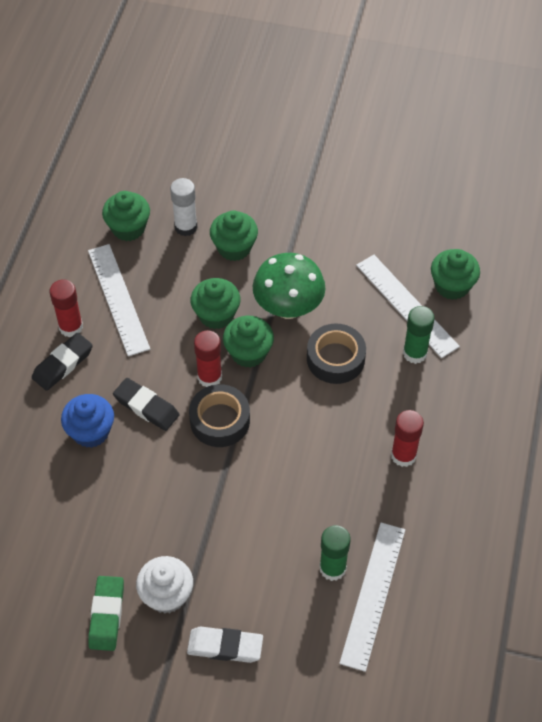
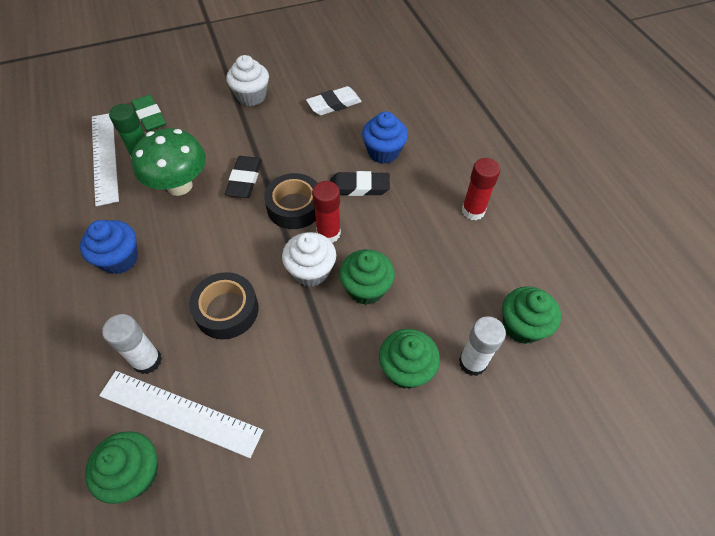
camera: 145 degrees right, 0 degrees up
black eraser [32,333,93,391] -> black eraser moved to [225,156,262,198]
white ruler [88,244,150,356] -> none
green eraser [88,576,124,651] -> green eraser moved to [131,95,166,132]
white eraser [187,627,263,663] -> white eraser moved to [306,86,362,116]
green cupcake [223,316,274,368] -> white cupcake [282,232,336,287]
green mushroom [253,253,326,319] -> green mushroom moved to [132,128,206,196]
red glue stick [391,410,424,467] -> blue cupcake [80,220,138,274]
green glue stick [403,306,435,364] -> white glue stick [102,314,162,374]

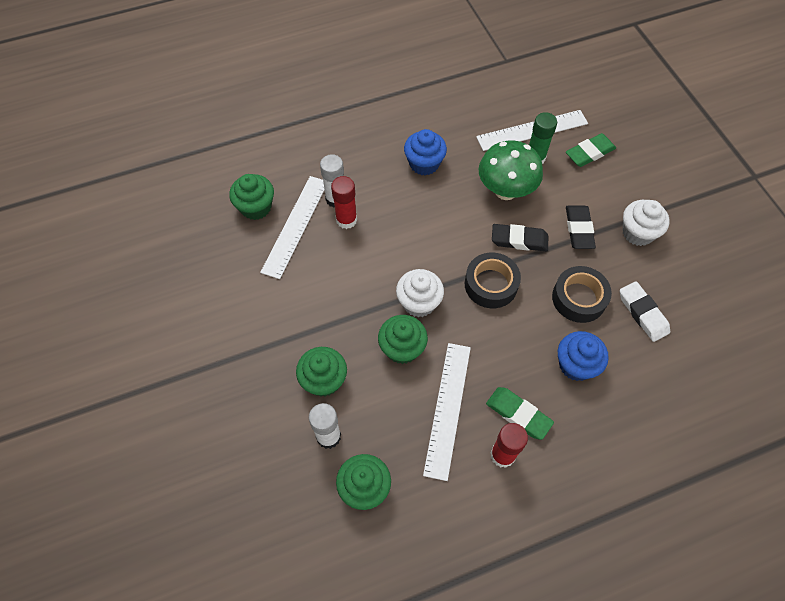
camera: 90 degrees right, 5 degrees up
black tape [189,272,259,339] -> black tape moved to [552,266,612,323]
red glue stick [312,181,341,243] -> red glue stick moved to [331,176,357,229]
black eraser [330,171,390,196] -> black eraser moved to [566,205,596,249]
none -> white ruler [423,343,471,481]
none -> green eraser [486,387,554,440]

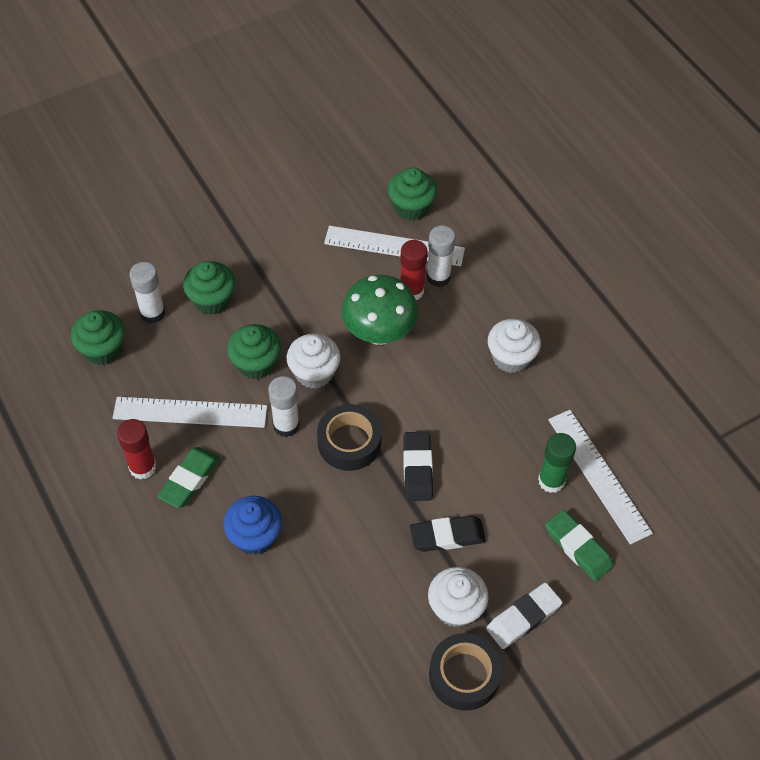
camera: 80 degrees right, 5 degrees down
blue cupcake [404,129,447,176] -> white cupcake [488,319,541,373]
green mushroom [479,140,543,200] -> green mushroom moved to [341,275,419,345]
black tape [552,266,612,323] -> black tape moved to [429,633,502,711]
white eraser [620,281,670,342] -> white eraser moved to [486,583,563,649]
none -> white glue stick [268,376,300,437]

